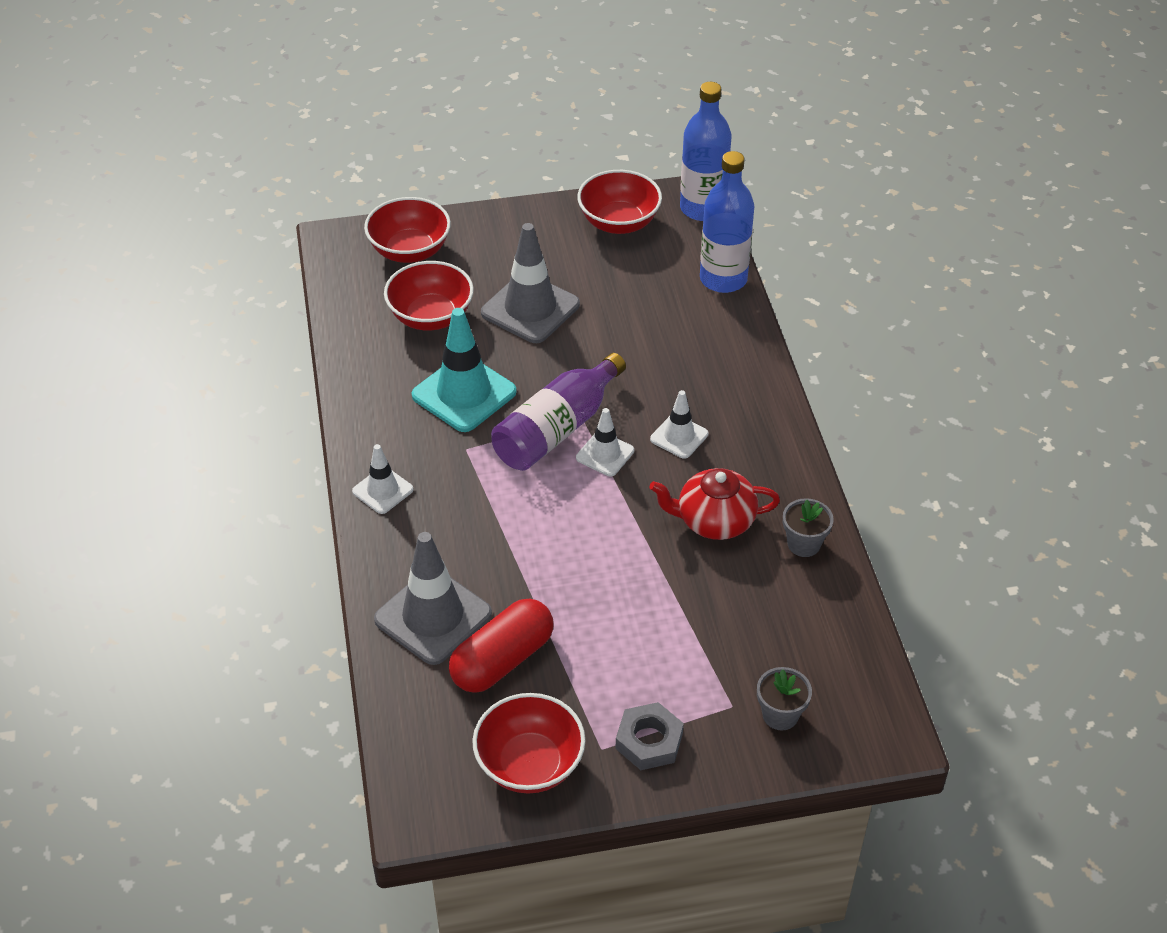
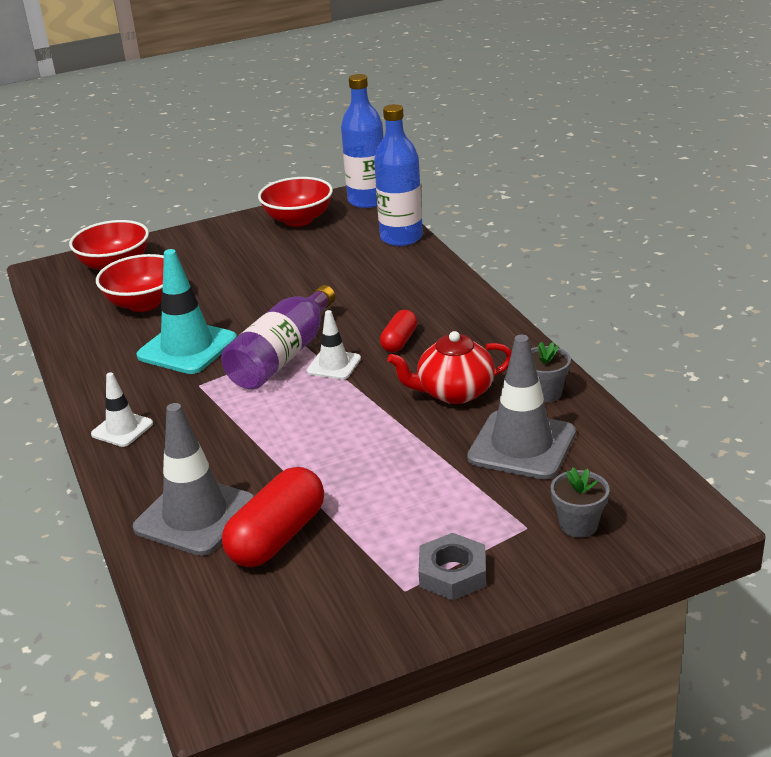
camera: 10 degrees left, 15 degrees down
red bowl [472,693,585,794] -> none
grey traffic cone [481,223,580,343] -> grey traffic cone moved to [467,335,576,480]
white traffic cone [650,390,708,459] -> red capsule [380,310,417,352]

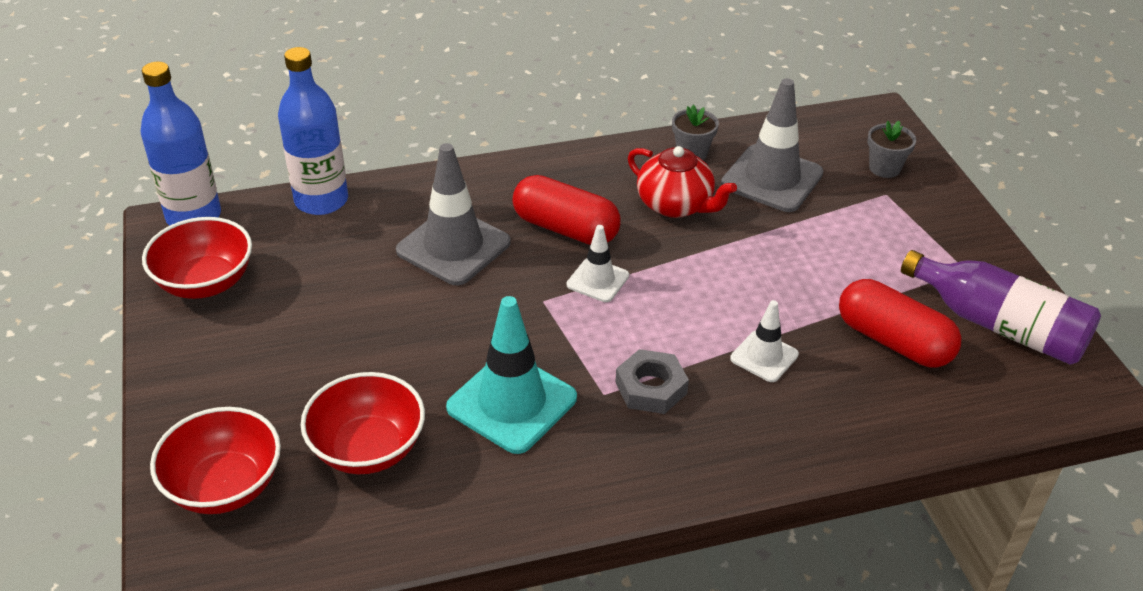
camera: 85 degrees left, 10 degrees up
white traffic cone [91,372,153,447] -> white traffic cone moved to [730,300,799,382]
grey traffic cone [133,403,254,556] -> grey traffic cone moved to [396,143,511,285]
purple bottle [221,285,335,390] -> purple bottle moved to [901,250,1101,365]
red capsule [380,310,417,352] -> red capsule [513,175,621,245], size x1.75
red teapot [387,331,512,404] -> red teapot turned 45 degrees counterclockwise [628,146,737,218]
grey nut [418,533,486,601] -> grey nut moved to [615,349,689,414]

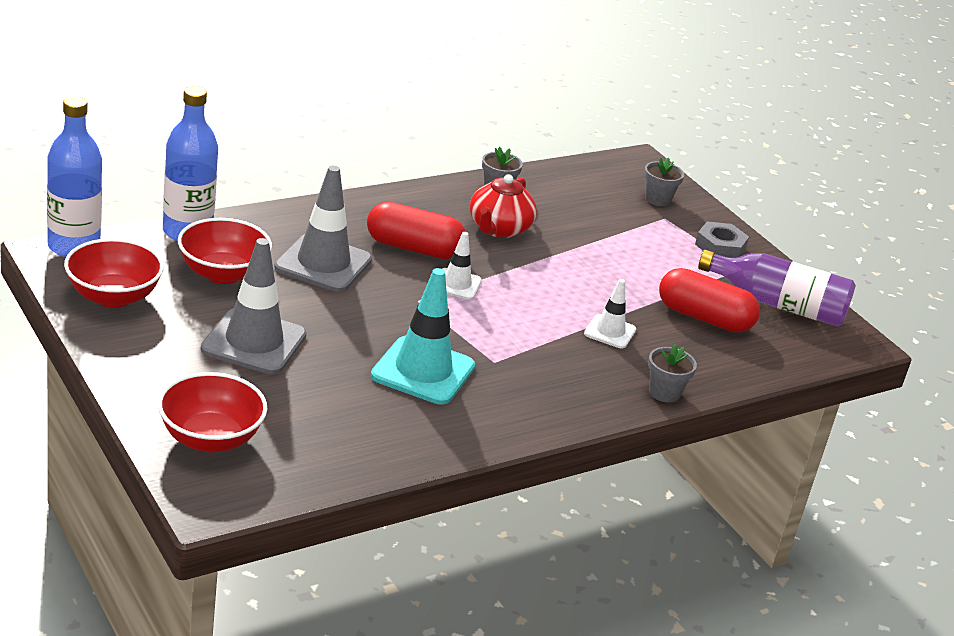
camera: 20 degrees left, 10 degrees down
red bowl [301,372,425,474] -> red bowl moved to [178,218,272,284]
grey nut [615,349,689,414] -> grey nut moved to [695,222,749,258]
red teapot [628,146,737,218] -> red teapot turned 90 degrees clockwise [470,174,537,238]
grey traffic cone [721,78,823,212] -> grey traffic cone moved to [201,238,306,374]
none -> grey flower pot [648,344,697,403]

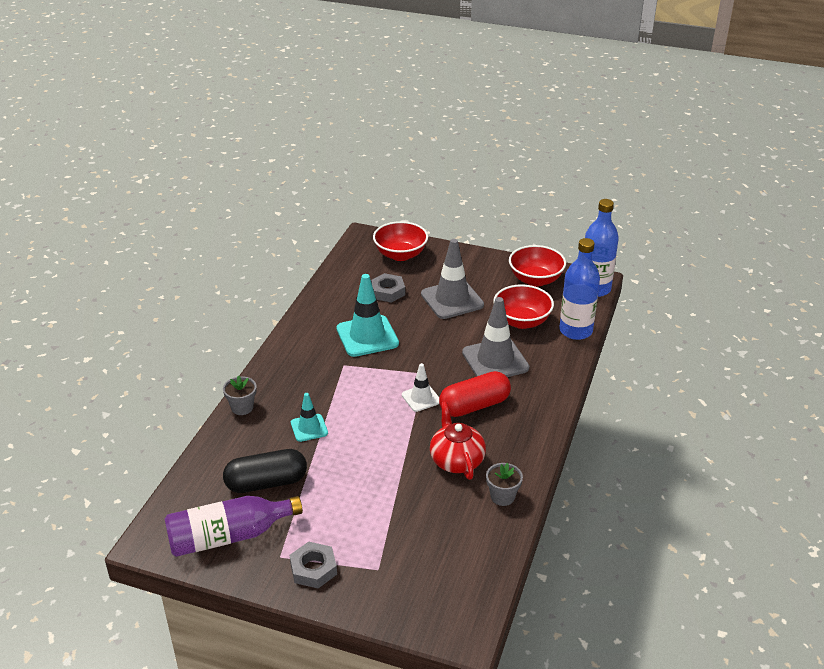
camera: 145 degrees right, 5 degrees up
white traffic cone [584,279,636,349] -> turquoise traffic cone [291,393,328,442]
grey flower pot [644,157,684,206] -> none
red capsule [659,268,760,333] -> black capsule [223,449,307,493]
none -> grey nut [371,273,405,303]

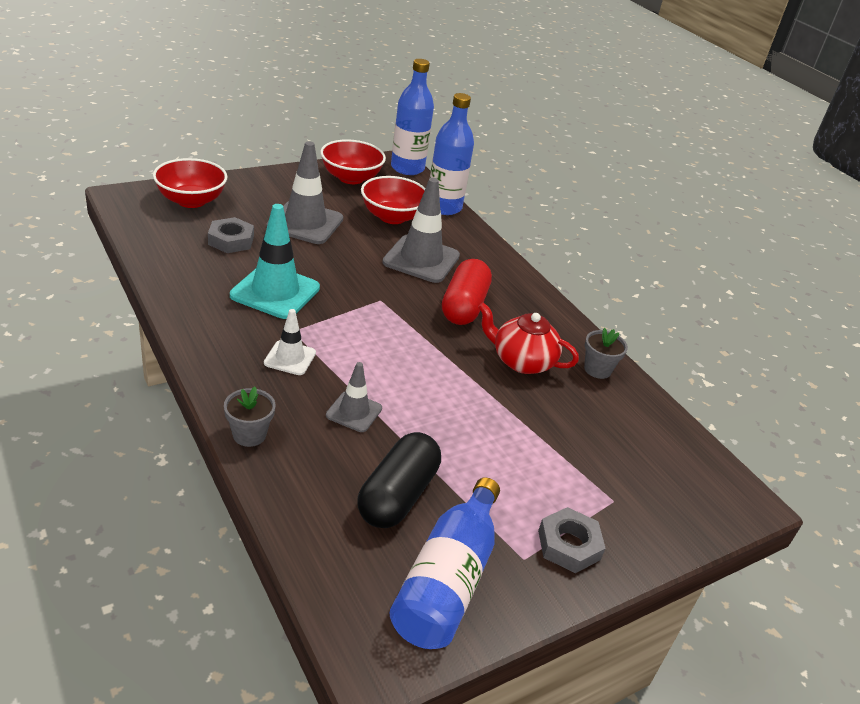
camera: 55 degrees left, 0 degrees up
purple bottle [165,496,303,557] -> blue bottle [389,477,500,649]
turquoise traffic cone [291,393,328,442] -> grey traffic cone [326,362,382,432]
white traffic cone [402,363,439,412] -> white traffic cone moved to [264,309,316,375]

